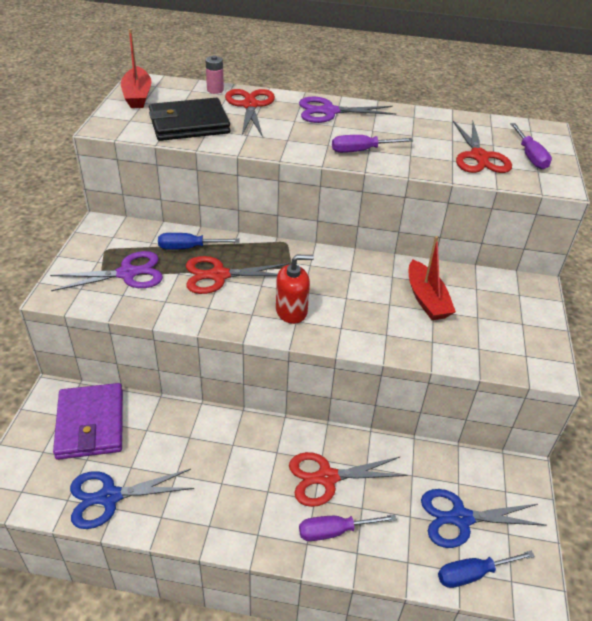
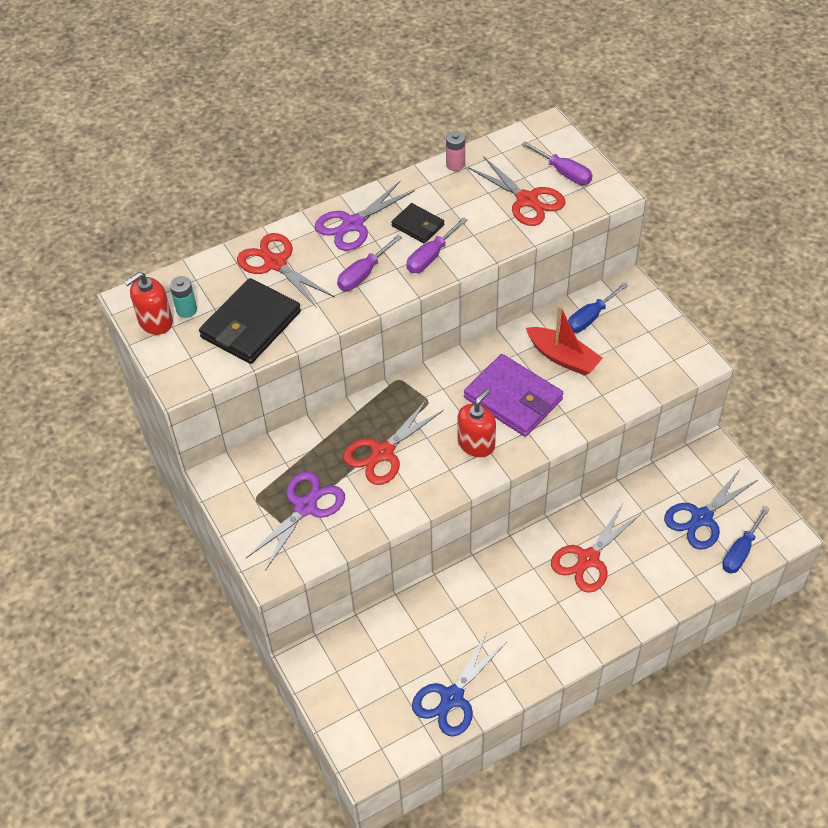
camera: 35 degrees left, 10 degrees up
purple wallet [53,383,123,460] -> purple wallet moved to [464,354,563,437]
red boat [121,29,152,108] -> red soap dispenser [124,272,173,335]
blue screwdriver [158,233,240,250] -> blue screwdriver moved to [568,282,628,333]
pink battery [205,56,224,94] -> pink battery moved to [446,131,465,171]
purple screwdriver [299,514,397,541] -> purple screwdriver moved to [337,235,402,291]
none -> turquoise battery [170,276,197,318]
none -> black wallet [391,203,444,244]

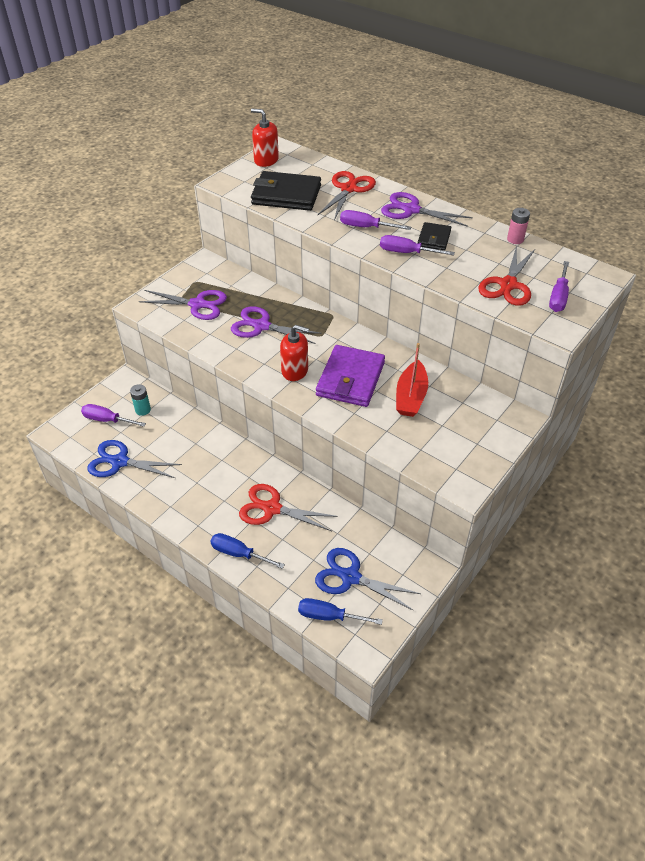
camera: 65 degrees right, 5 degrees down
turquoise battery [170,276,197,318] -> turquoise battery moved to [130,384,151,416]
red scissors [343,399,444,485] -> purple scissors [231,306,322,344]
blue screwdriver [568,282,628,333] -> blue screwdriver moved to [210,533,285,569]
none -> purple screwdriver [81,404,146,427]

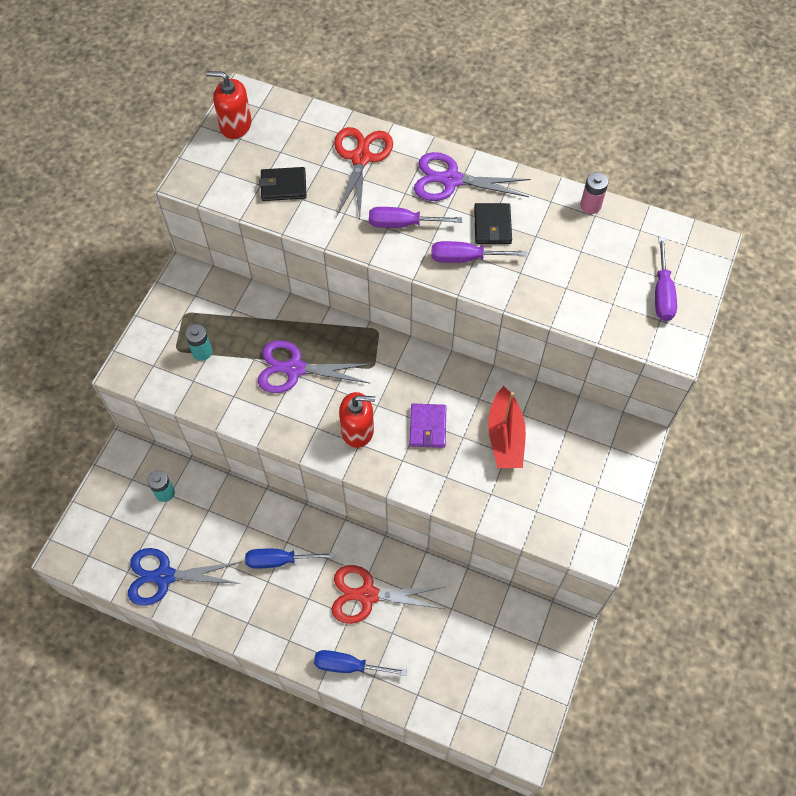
camera: 15 degrees left, 15 degrees up
purple screwdriver [81,404,146,427] -> none
purple scissors [139,290,227,320] -> turquoise battery [185,324,212,361]
black wallet [251,171,321,211] -> black wallet [259,167,307,201], size x0.54
blue screwdriver [298,598,383,625] -> blue screwdriver moved to [245,549,334,569]
blue scissors [315,548,421,611] -> none
purple wallet [316,345,385,407] -> purple wallet [409,404,446,448], size x0.54
red scissors [478,246,536,306] -> none

